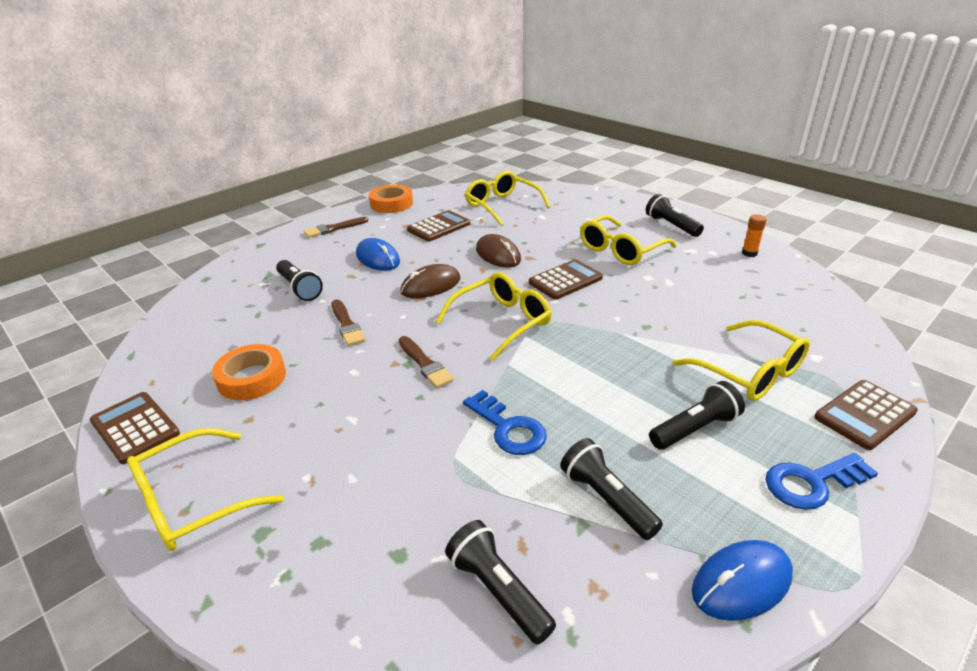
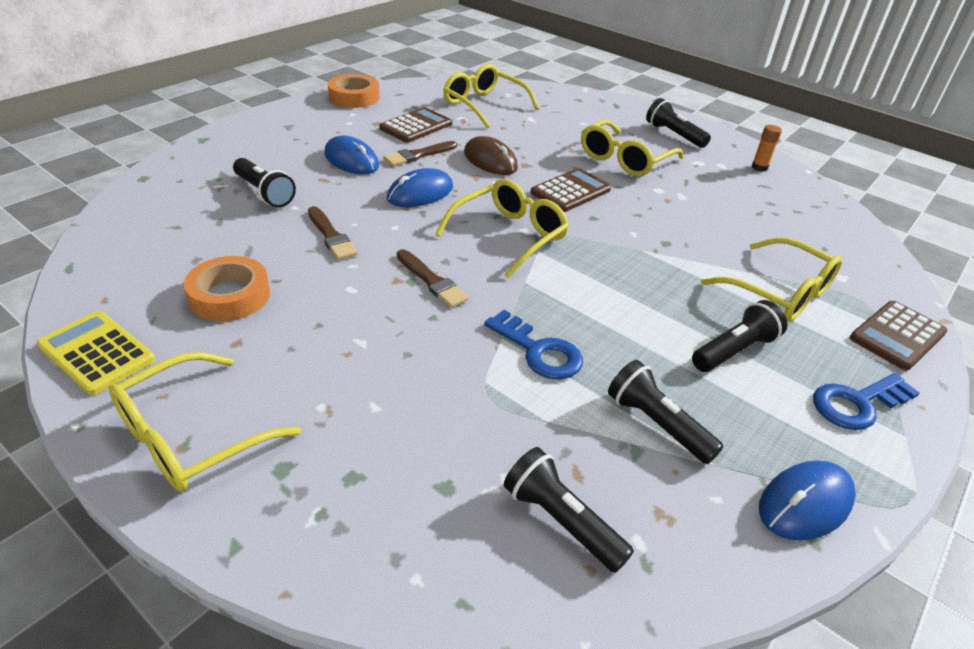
camera: 10 degrees left, 5 degrees up
brown calculator [90,392,180,464] -> yellow calculator [37,311,155,395]
brown brush [304,217,368,238] -> brown brush moved to [383,141,457,166]
brown mouse [400,264,461,298] -> blue mouse [387,168,453,207]

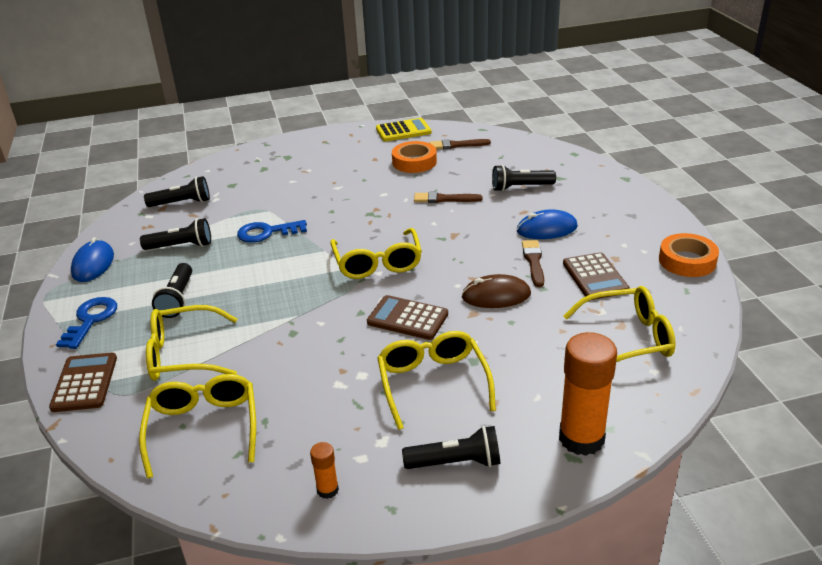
camera: 130 degrees right, 5 degrees down
yellow glasses [109,352,301,492] -> yellow glasses moved to [139,374,256,478]
blue mouse [387,168,453,207] -> none
brown brush [397,249,469,308] -> brown brush moved to [429,139,491,149]
brown calculator [531,168,611,212] -> brown calculator turned 120 degrees clockwise [367,295,448,340]
none -> orange glue stick [559,332,617,456]

